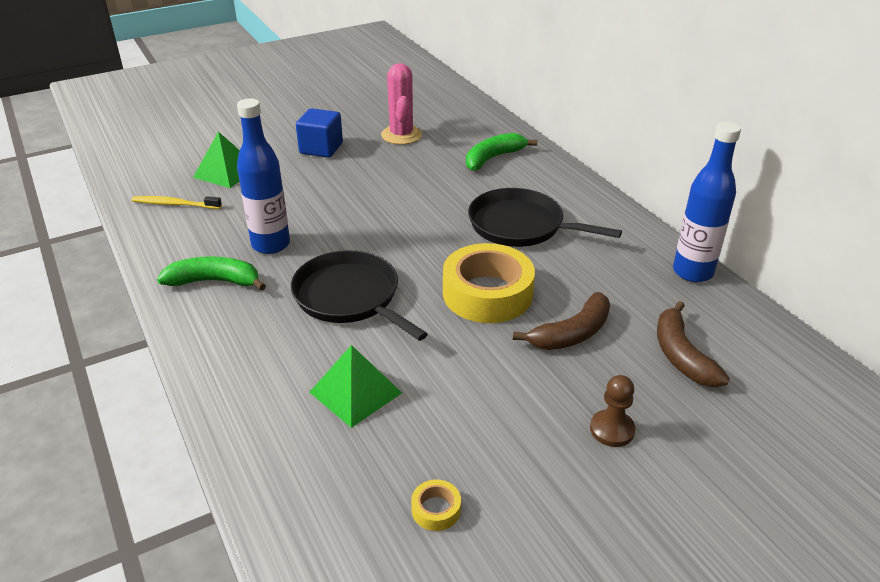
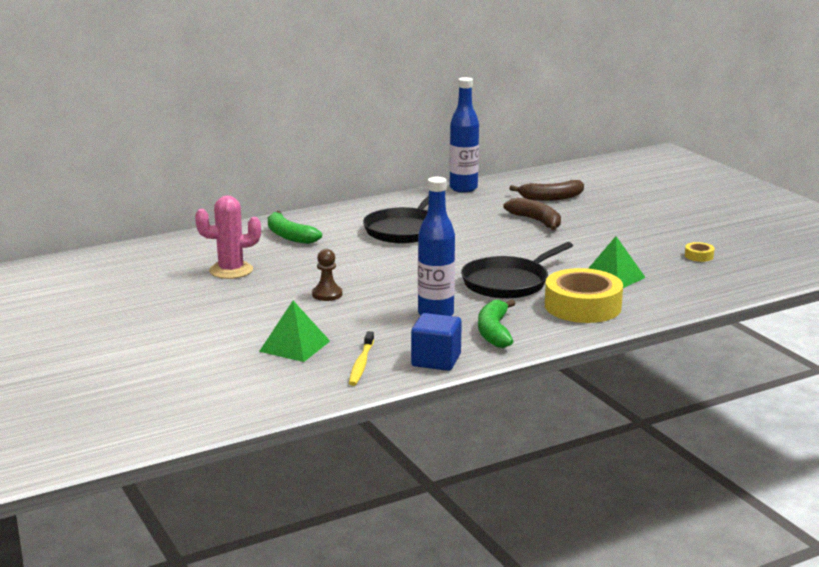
camera: 90 degrees left, 15 degrees down
blue cube [296,108,343,158] -> blue cube moved to [411,313,462,371]
yellow tape [443,243,535,323] -> yellow tape moved to [545,268,623,323]
brown pawn [590,375,636,447] -> brown pawn moved to [312,249,342,301]

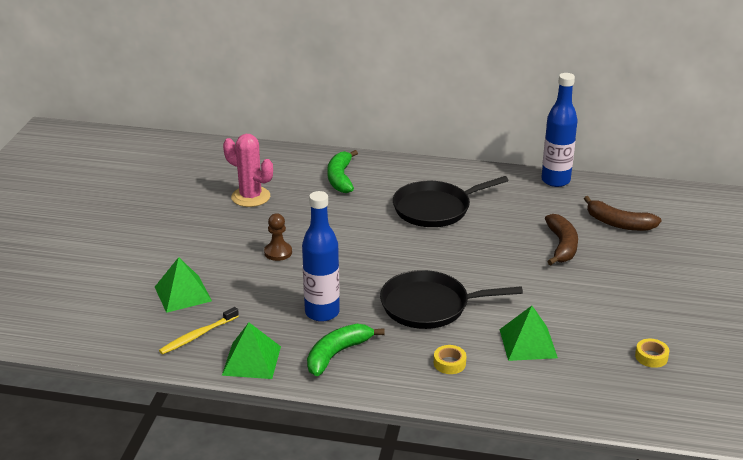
camera: 40 degrees right, 10 degrees up
blue cube [411,313,462,371] -> green pyramid [222,323,281,379]
yellow tape [545,268,623,323] -> yellow tape [434,345,466,374], size x0.41

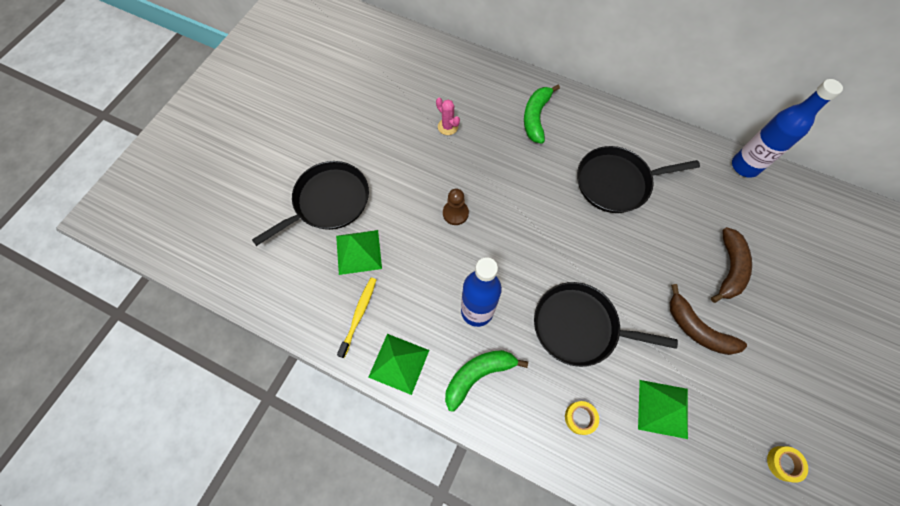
camera: 15 degrees right, 35 degrees up
yellow toothbrush [159,307,239,355] -> yellow toothbrush turned 135 degrees clockwise [337,278,376,358]
pink cactus [223,134,273,207] -> pink cactus [436,98,460,135], size x0.57
brown banana [584,196,661,231] -> brown banana moved to [670,284,747,355]
none -> black pan [252,161,369,246]

